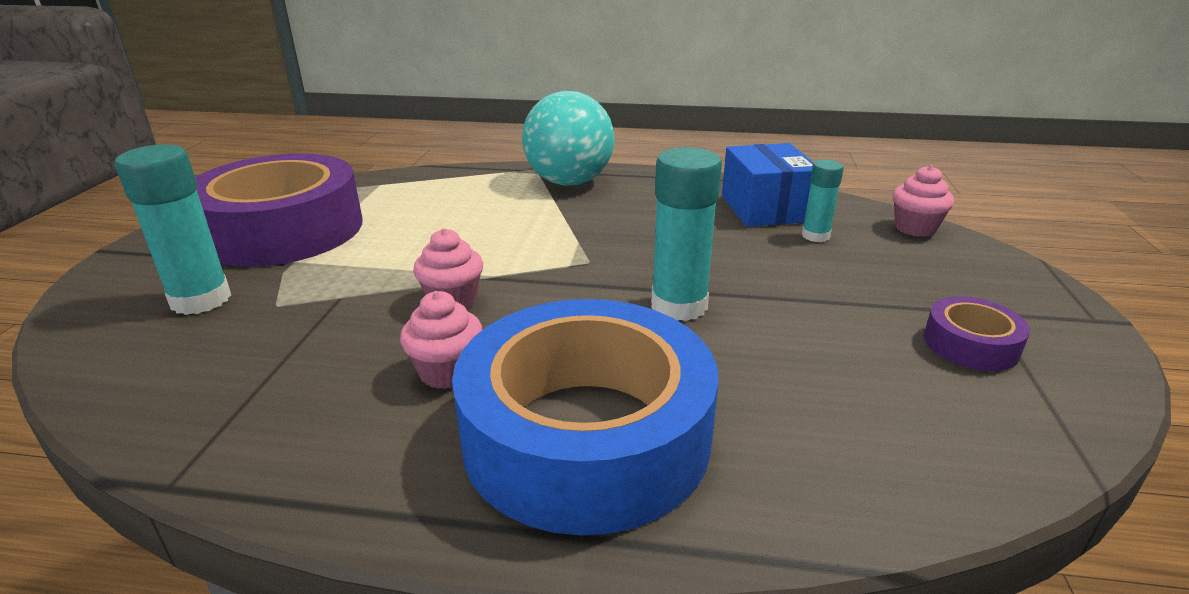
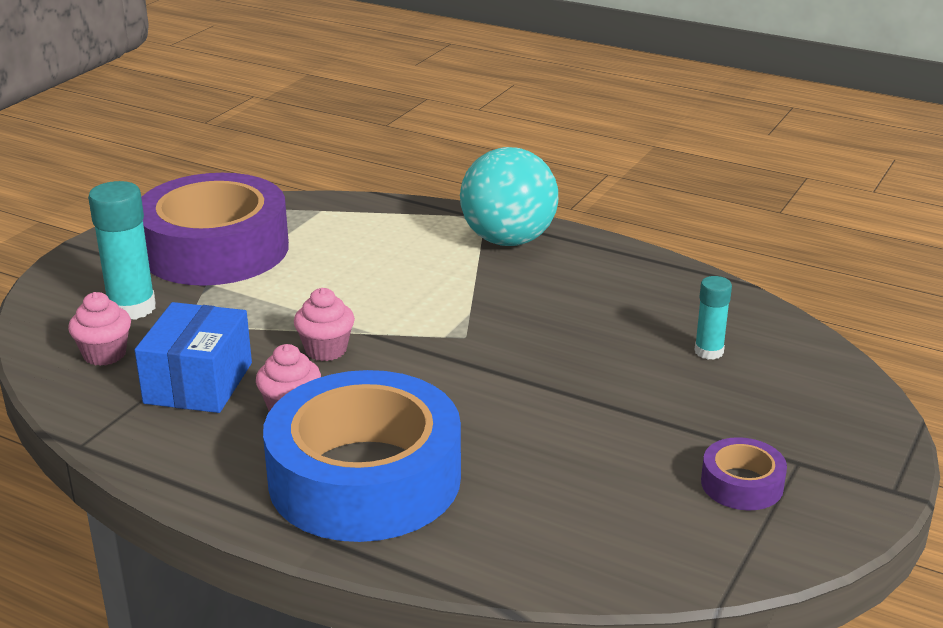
camera: 20 degrees right, 0 degrees up
turquoise glue stick [651,147,722,321] -> none
blue box [722,143,814,227] -> blue box moved to [135,302,252,413]
pink cupcake [893,165,954,237] -> pink cupcake moved to [68,292,131,366]

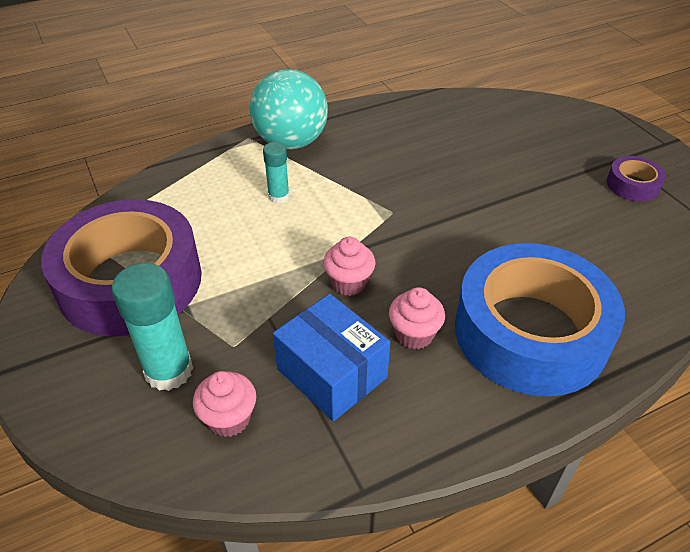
camera: 55 degrees left, 15 degrees up
turquoise glue stick [694,276,732,360] -> turquoise glue stick moved to [263,142,290,204]

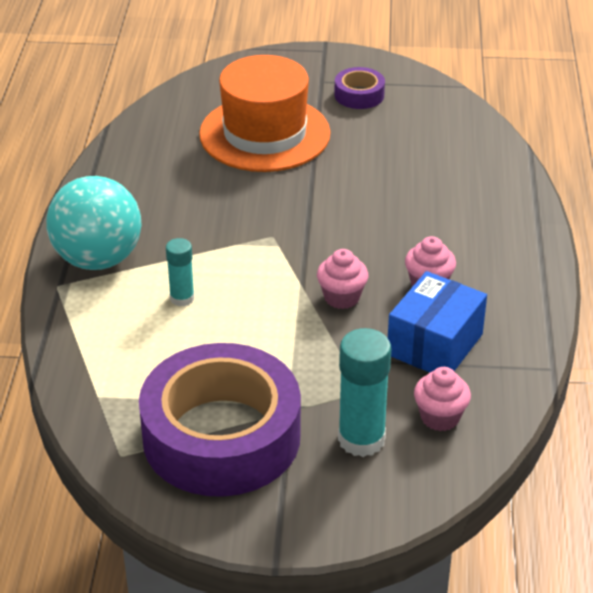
camera: 60 degrees left, 5 degrees down
blue box [273,294,390,421] -> blue box turned 45 degrees counterclockwise [388,271,487,372]
blue tape [455,243,625,397] -> none
none -> orange hat [199,55,331,172]

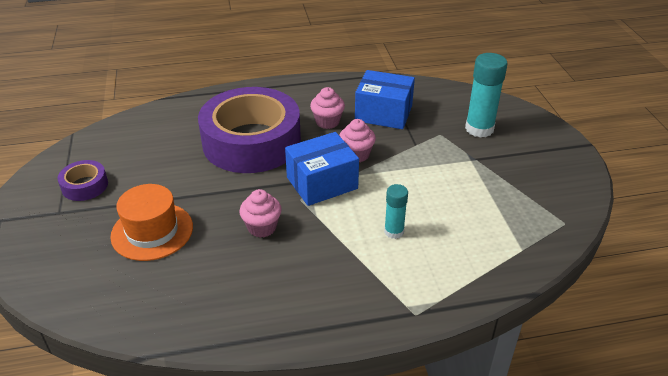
camera: 105 degrees left, 0 degrees up
turquoise ball [46,176,141,270] -> none
purple tape [139,343,301,497] -> purple tape moved to [198,87,301,173]
orange hat [199,55,331,172] -> orange hat [110,184,193,261], size x0.66
pink cupcake [414,367,471,431] -> pink cupcake moved to [239,189,282,238]
none -> blue box [285,132,359,206]

